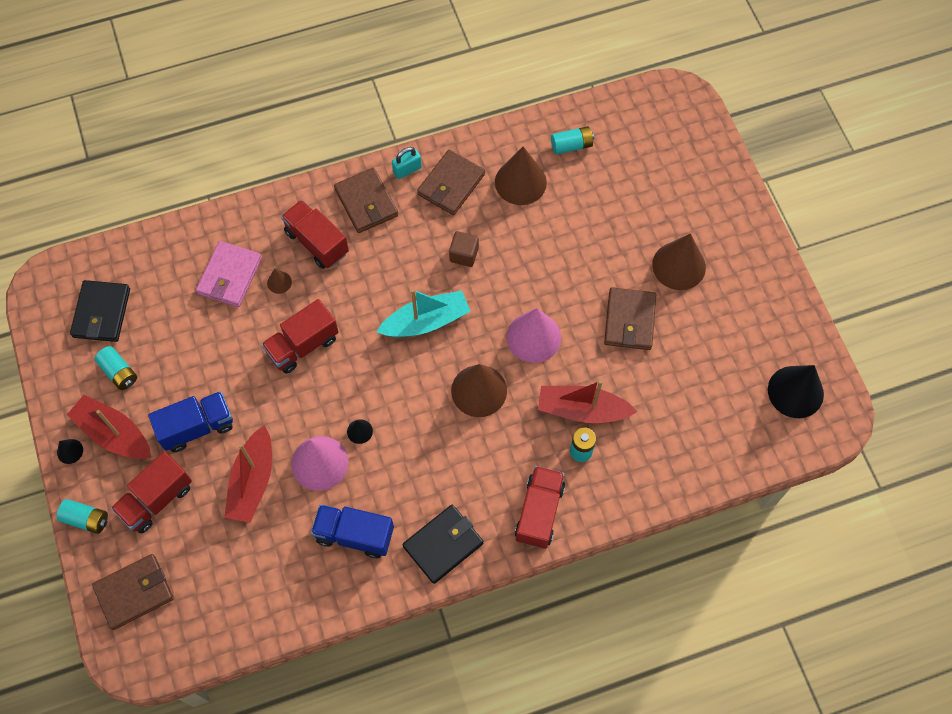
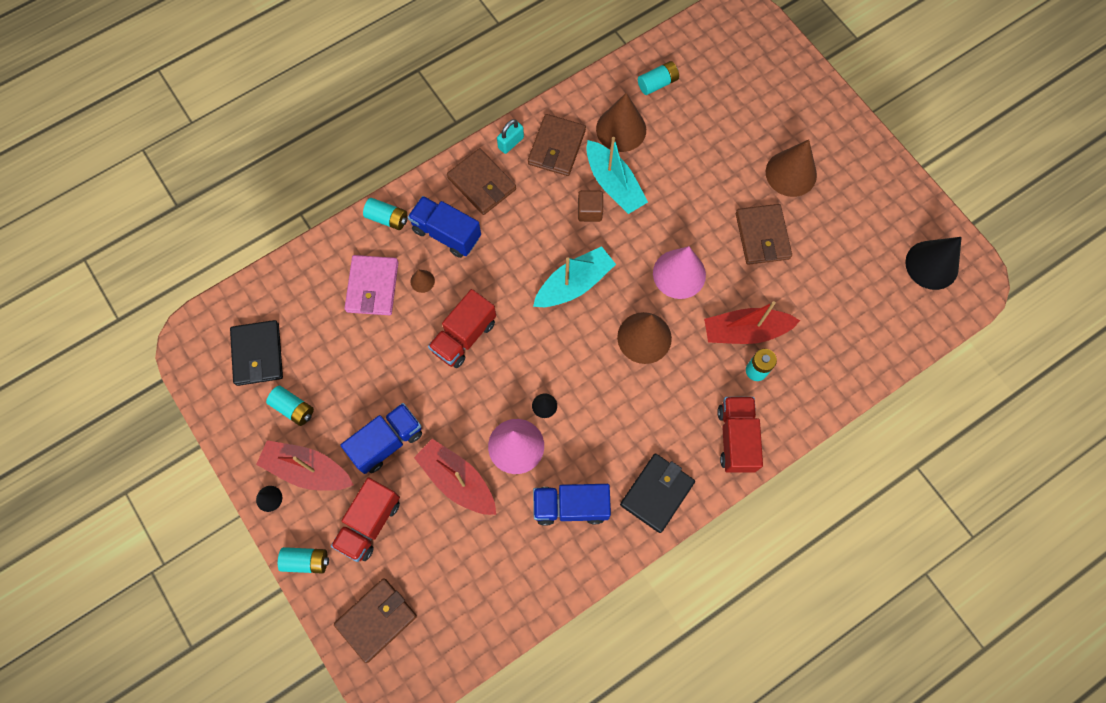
camera: 15 degrees left, 5 degrees up
red boat [224,425,272,523] -> red boat turned 135 degrees clockwise [414,439,496,515]
red truck [281,200,349,269] -> blue truck [408,196,481,258]
none -> turquoise battery [363,198,407,230]
none -> turquoise boat [586,137,648,214]

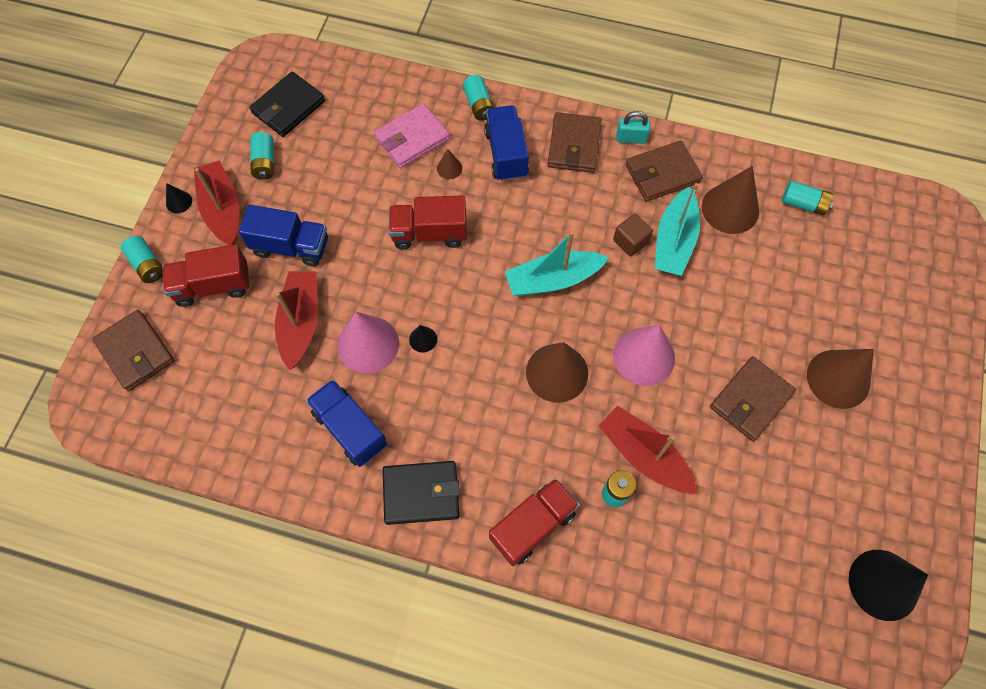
camera: 50 degrees right, 5 degrees down
brown wallet [334,578,417,663] -> brown wallet turned 45 degrees clockwise [92,310,175,391]
turquoise boat [533,246,616,307] -> turquoise boat turned 150 degrees clockwise [505,231,609,296]

